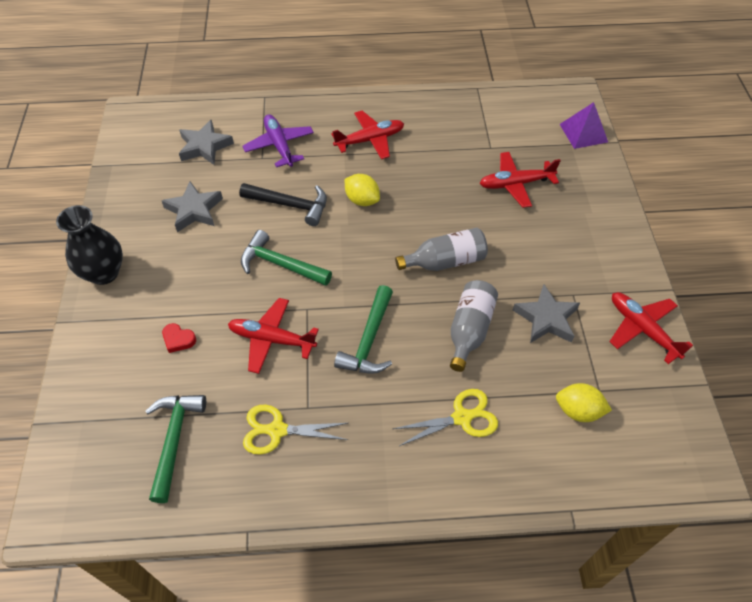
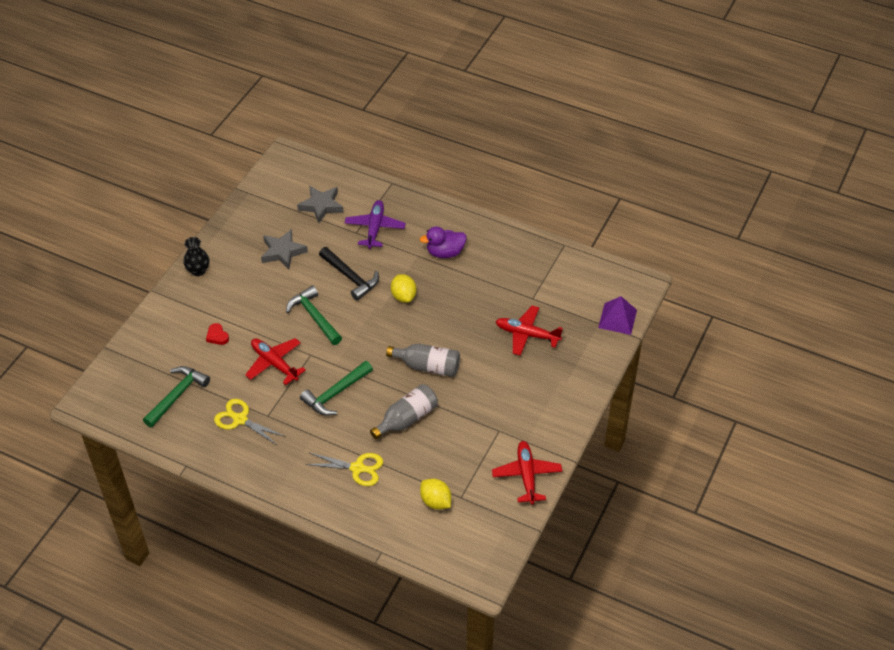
camera: 30 degrees right, 5 degrees down
black vase [56,205,123,285] -> black vase [183,237,209,276], size x0.66
red plane [331,111,404,159] -> purple duck [420,226,467,258]
grey star [513,284,580,343] -> none

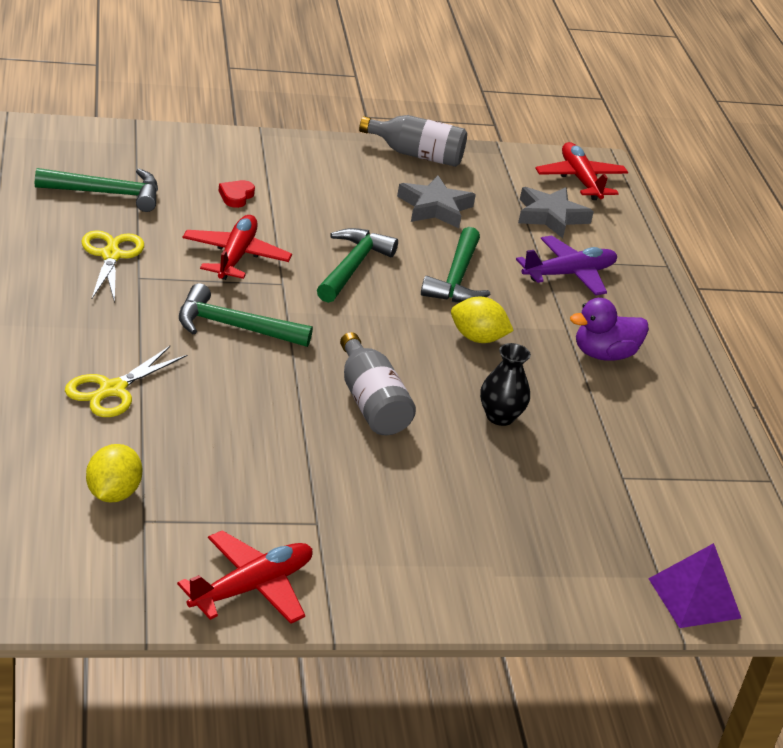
camera: 50 degrees right, 15 degrees down
black vase [183,237,209,276] -> black vase moved to [480,343,531,426]
yellow scissors [305,453,383,486] -> yellow scissors turned 60 degrees clockwise [65,346,187,417]
black hammer [319,247,379,301] -> green hammer [421,227,490,303]
grey bottle [370,384,438,439] -> grey bottle moved to [359,115,467,167]
yellow lemon [391,274,416,303] -> yellow lemon turned 75 degrees clockwise [451,297,514,343]
purple duck [420,226,467,258] -> purple duck turned 60 degrees counterclockwise [570,298,649,361]
red plane [495,306,563,356] -> red plane moved to [535,142,628,200]

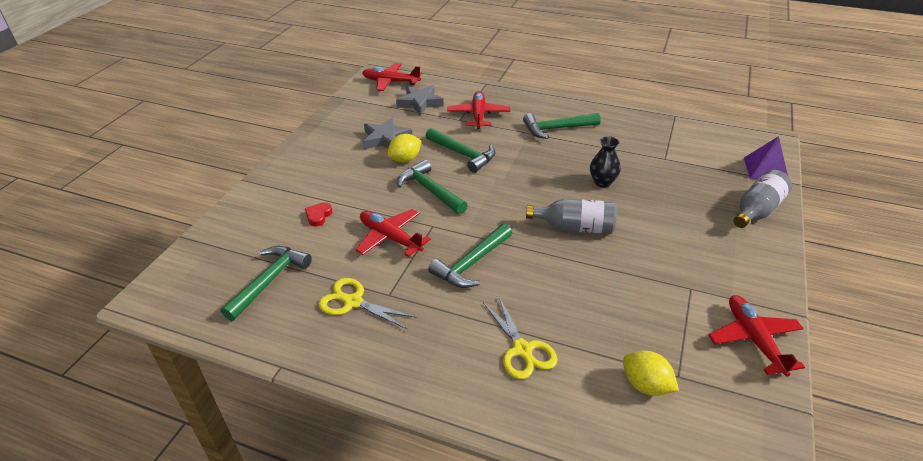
camera: 55 degrees left, 5 degrees up
red heart [218,180,255,208] -> red heart turned 60 degrees clockwise [305,202,332,226]
grey bottle [359,115,467,167] -> grey bottle moved to [734,170,792,228]
yellow lemon [451,297,514,343] -> yellow lemon moved to [388,134,421,162]
purple plane [516,235,617,295] -> red plane [447,91,510,129]
purple duck [570,298,649,361] -> green hammer [523,113,601,139]

